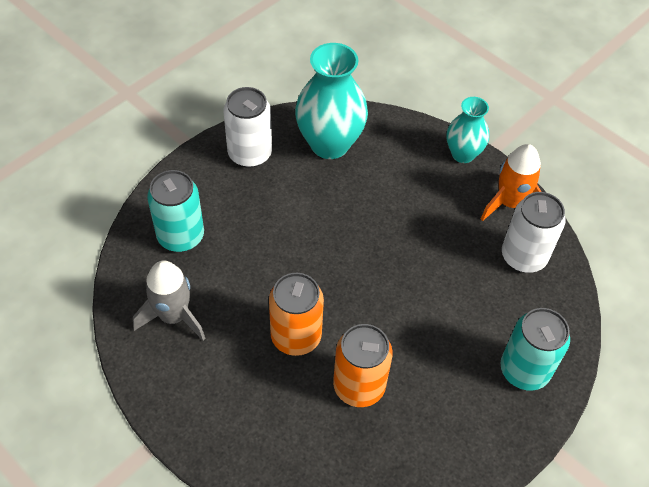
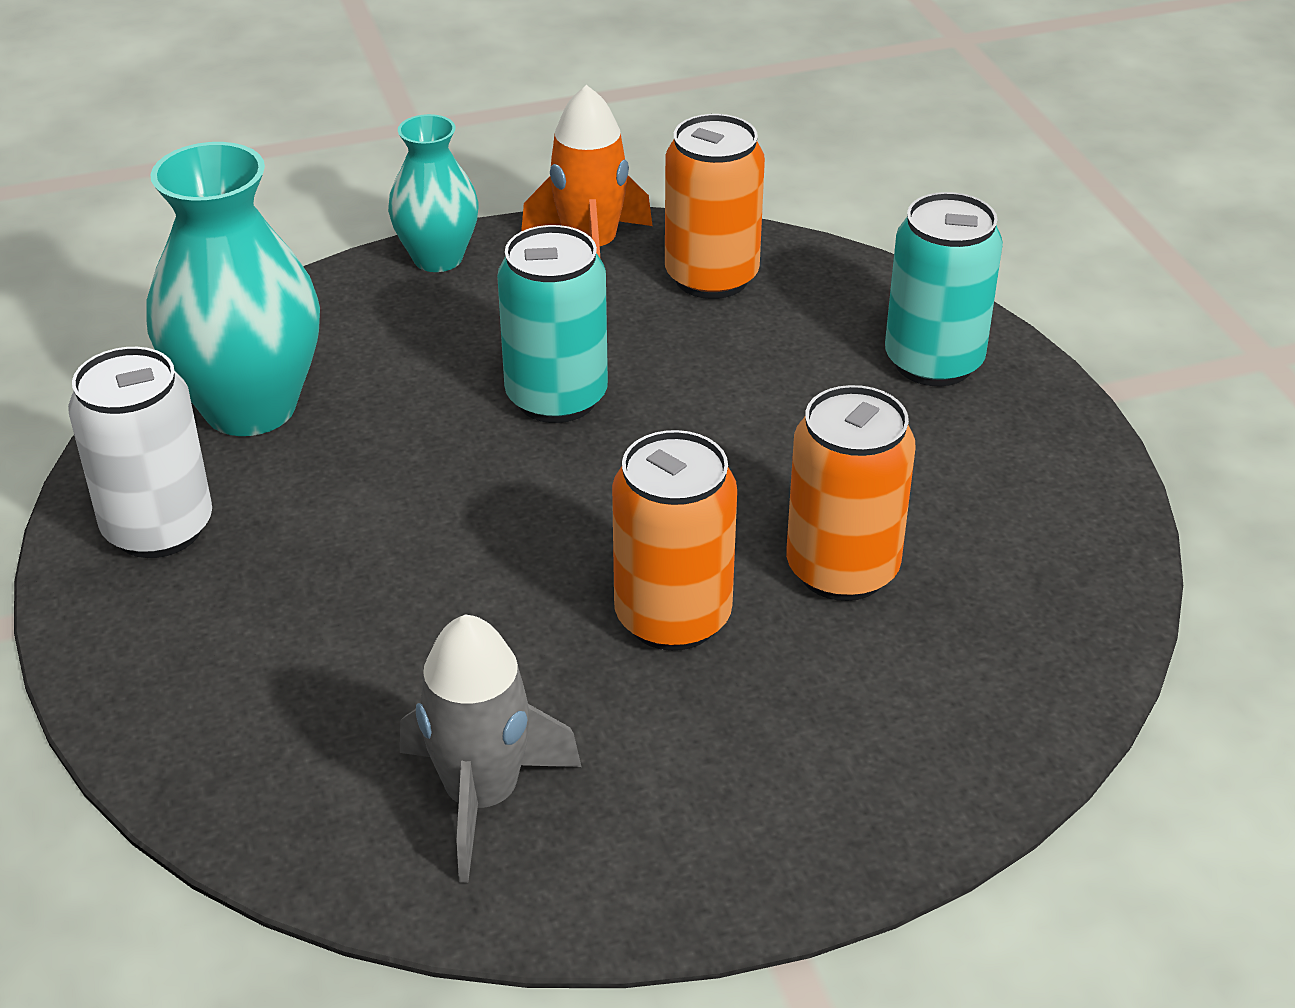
camera: 60 degrees left, 15 degrees down
turquoise can [147,170,204,252] -> turquoise can moved to [497,225,608,423]
white can [502,192,566,273] -> orange can [665,114,765,299]

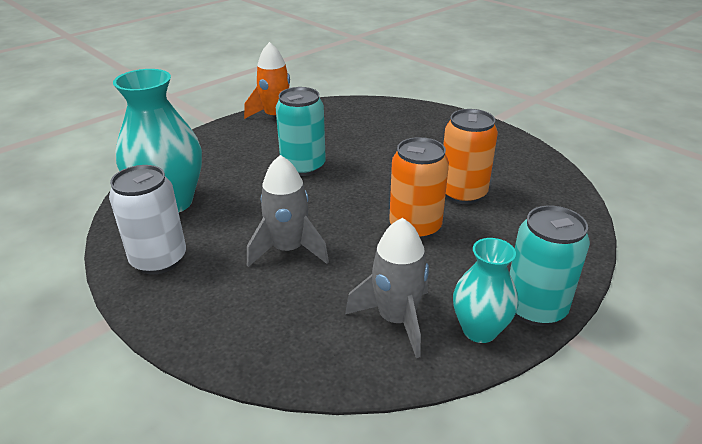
camera: 25 degrees left, 5 degrees down
turquoise vase [388,114,479,272] -> turquoise vase moved to [453,238,518,343]
orange can [665,114,765,299] -> none
turquoise can [885,192,1003,386] -> turquoise can moved to [510,205,590,326]
none -> grey rocket [247,155,329,267]

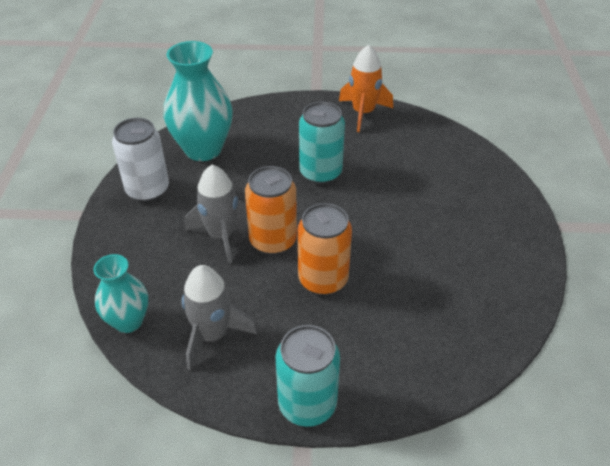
camera: 45 degrees right, 10 degrees up
orange can [443,109,498,204] -> orange can moved to [245,166,297,255]
turquoise vase [453,238,518,343] -> turquoise vase moved to [93,254,148,333]

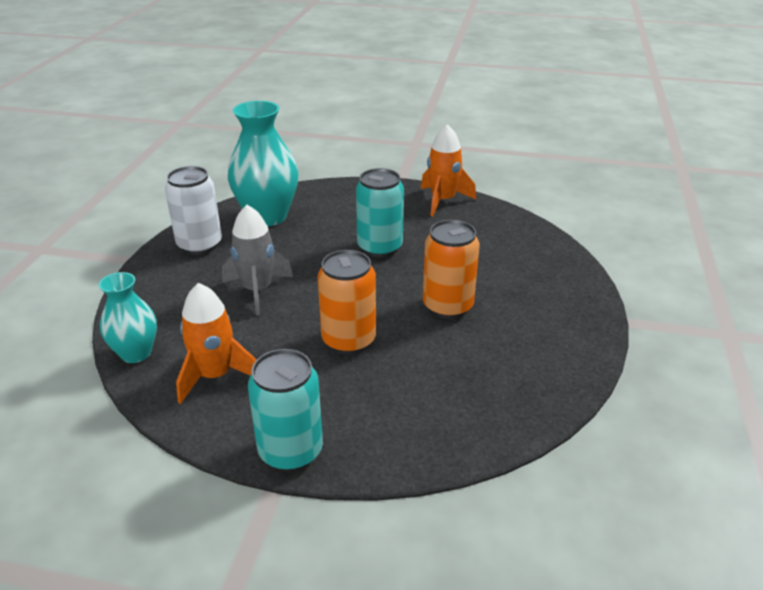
camera: 10 degrees right, 10 degrees down
grey rocket [182,265,257,370] -> orange rocket [176,283,257,404]
orange can [245,166,297,255] -> orange can moved to [423,220,480,319]

